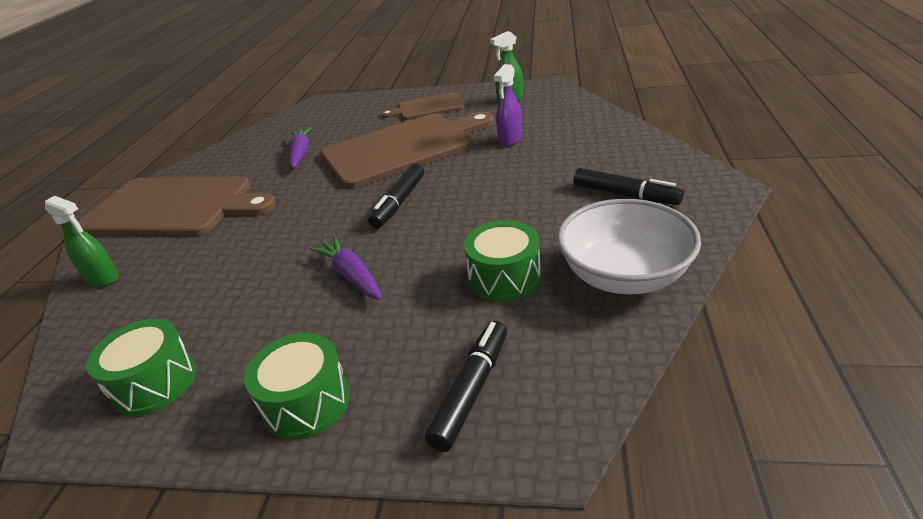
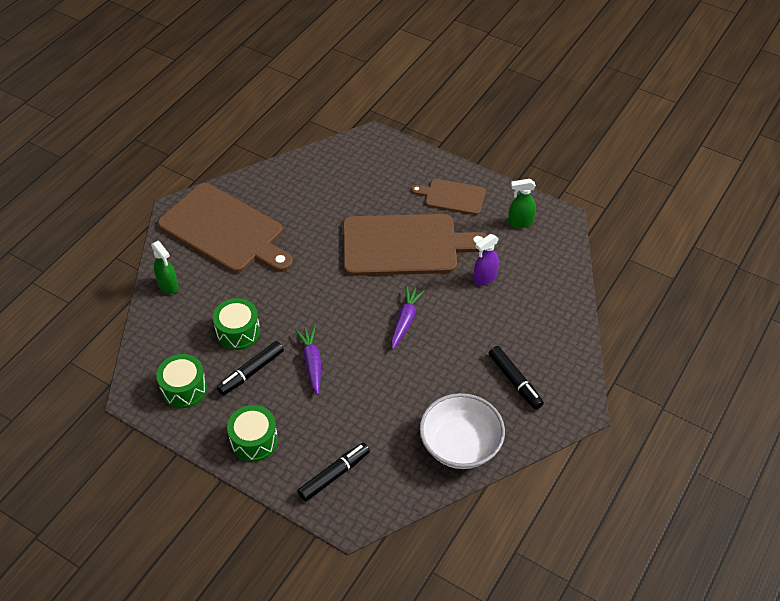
camera: 20 degrees right, 15 degrees up
purple carrot [290,127,312,168] -> purple carrot moved to [391,286,425,349]
black marker [368,163,424,228] -> black marker moved to [217,341,284,396]
green drum [464,220,541,302] -> green drum moved to [213,298,260,350]

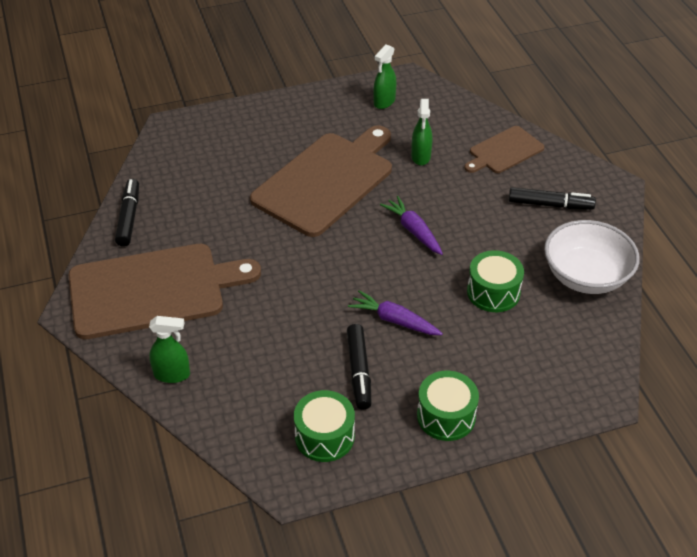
camera: 50 degrees left, 5 degrees down
green drum [213,298,260,350] -> green drum moved to [467,250,524,312]
black marker [297,443,370,502] -> black marker moved to [115,179,139,247]
brown cutting board [411,179,486,215] -> brown cutting board moved to [464,126,544,173]
purple spray bottle [473,234,499,286] -> green spray bottle [411,99,433,166]

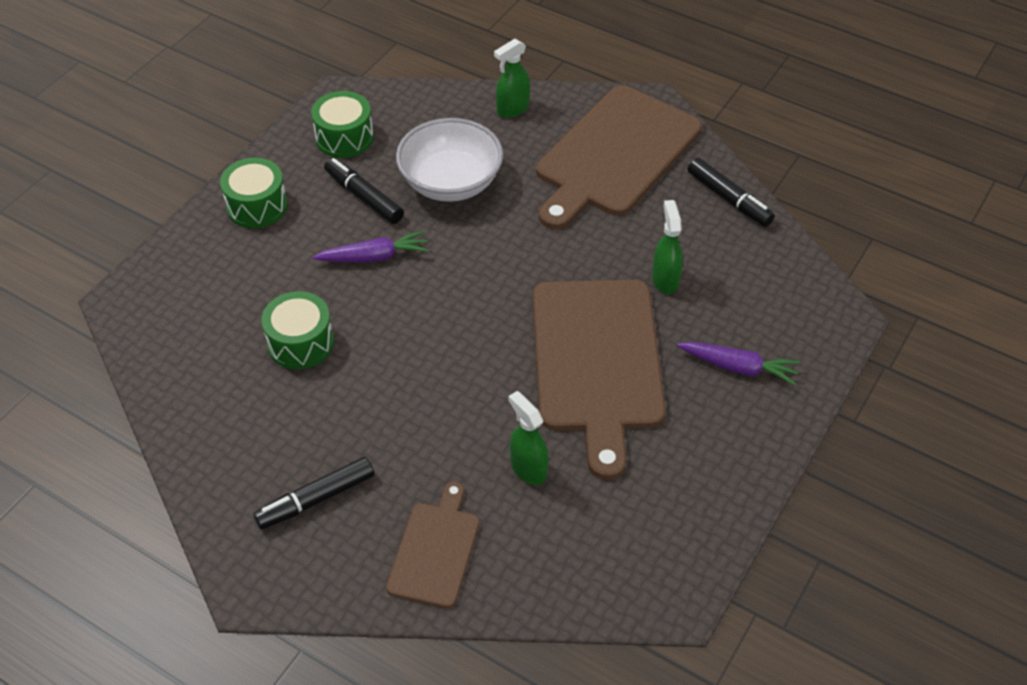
camera: 140 degrees right, 5 degrees up
green spray bottle [373,44,396,109] -> green spray bottle moved to [652,200,683,294]
purple carrot [380,196,443,255] -> purple carrot moved to [677,342,800,385]
white bowl [544,220,640,294] -> white bowl moved to [396,118,503,202]

